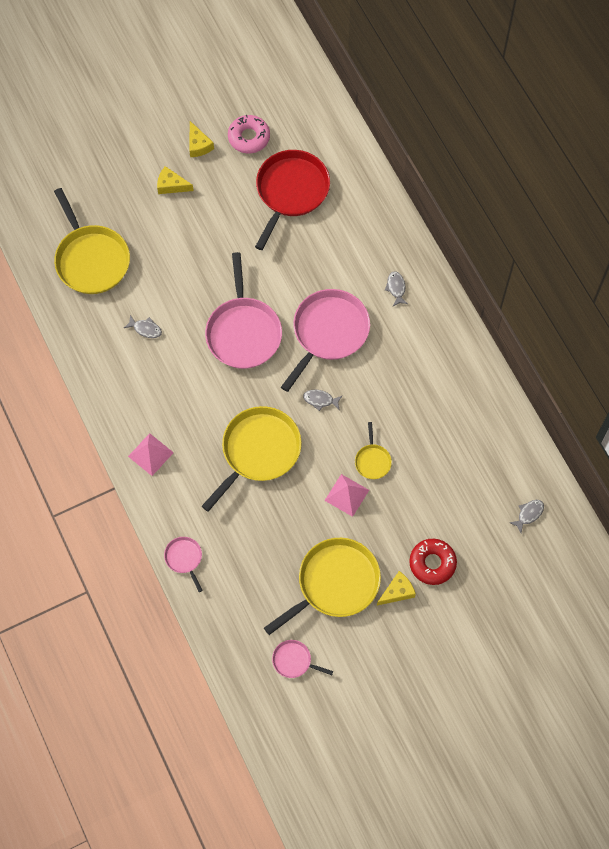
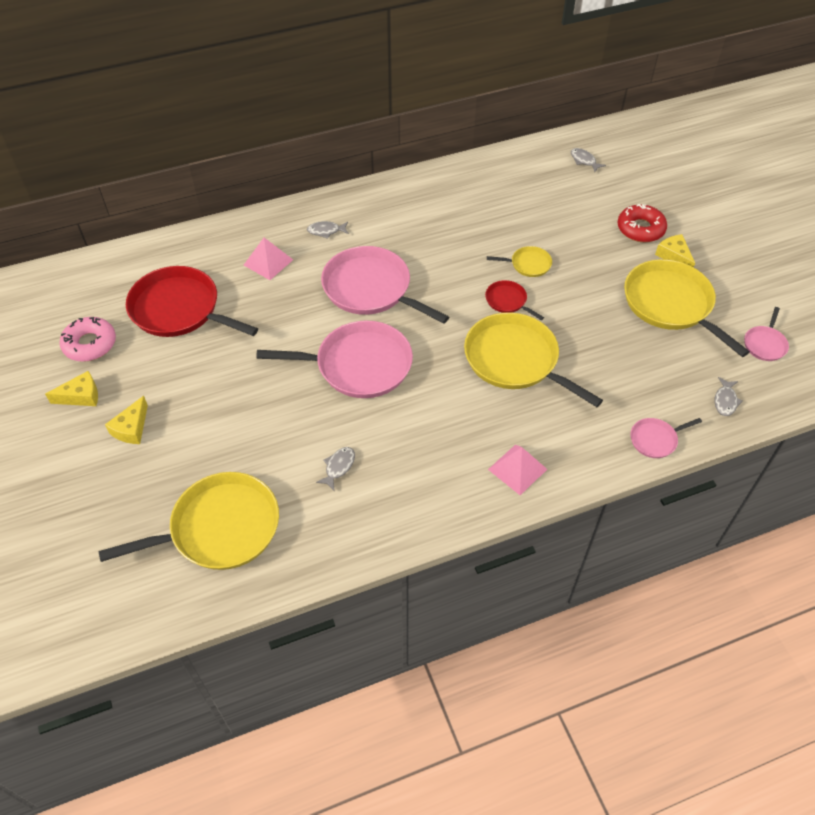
camera: 85 degrees left, 15 degrees down
grey fish [303,389,343,411] -> grey fish moved to [715,377,743,416]
pink pyramid [324,474,369,517] -> pink pyramid moved to [244,238,293,280]
none -> red pan [485,280,544,320]

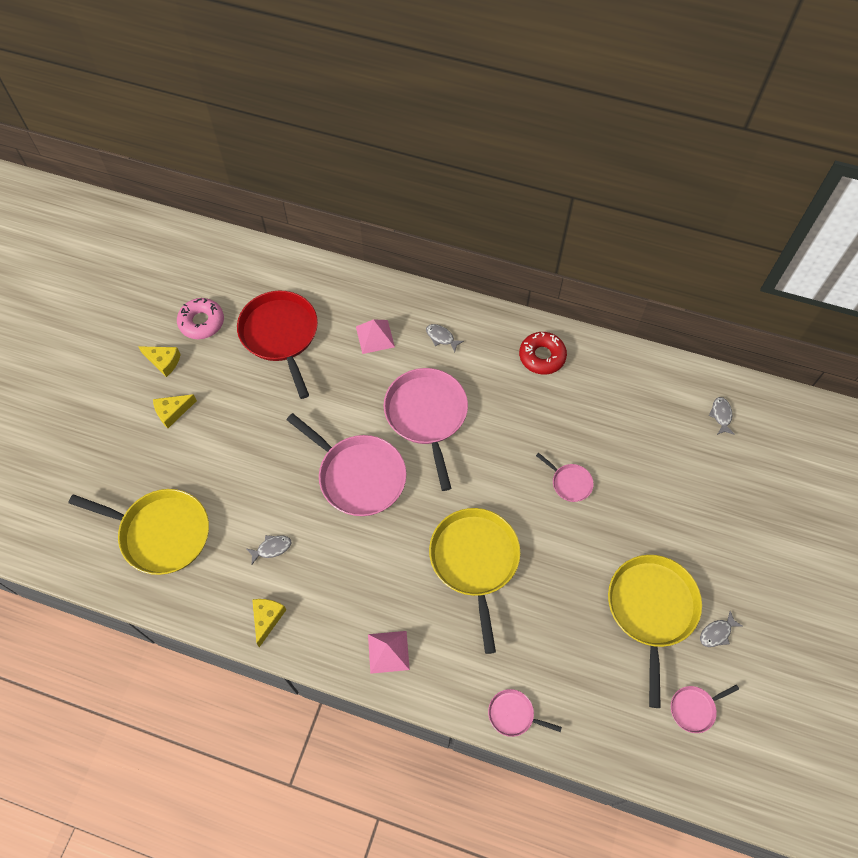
camera: 40 degrees right, 10 degrees up
red pan [485,280,544,320] -> none
yellow pan [487,246,552,277] -> pink pan [536,453,594,502]
red donut [617,204,667,242] -> red donut moved to [519,332,567,375]
yellow cheese [655,234,695,267] -> yellow cheese moved to [252,599,286,647]
grey fish [715,377,743,416] -> grey fish moved to [700,611,742,647]

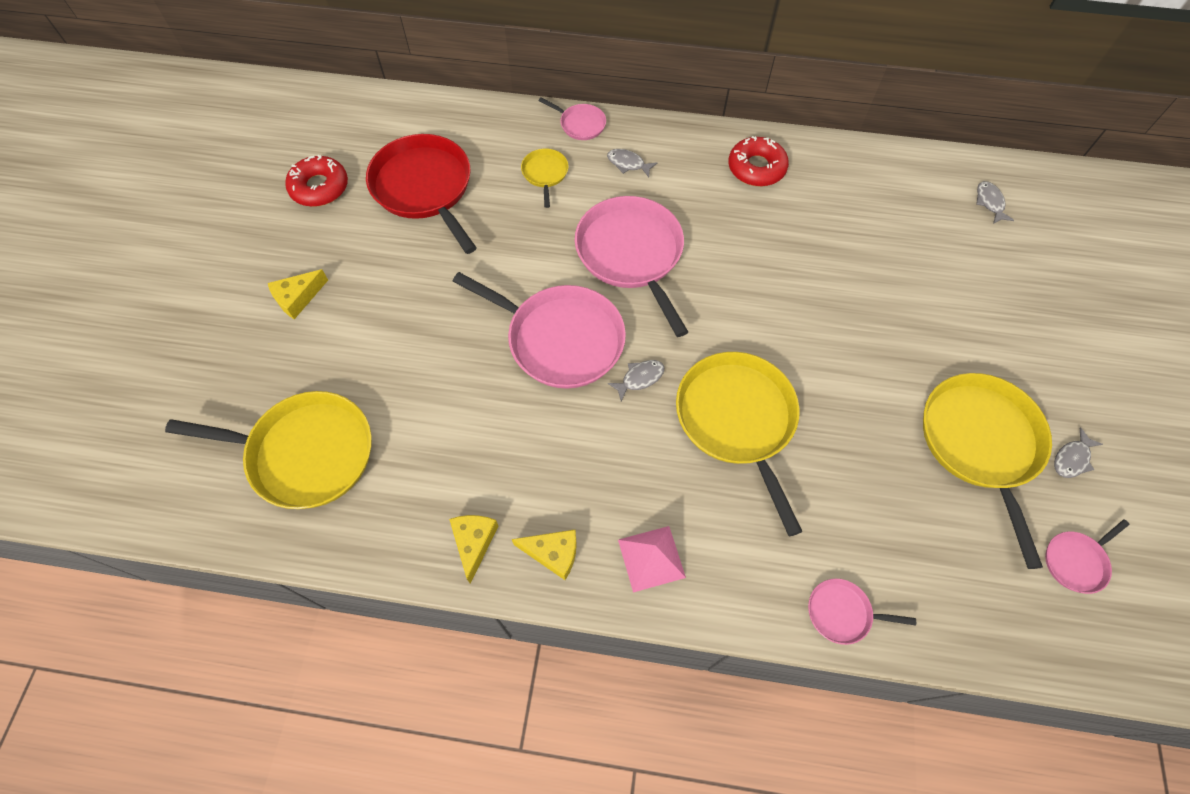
camera: 10 degrees left, 0 degrees up
yellow cheese [138,346,181,377] -> yellow cheese moved to [512,530,577,580]
pink donut [177,298,224,339] -> red donut [285,155,348,207]
grey fish [247,535,291,564] -> grey fish moved to [608,360,664,401]
pink pyramid [356,319,395,354] -> yellow pan [521,149,569,208]
pink pan [536,453,594,502] -> pink pan moved to [539,98,606,140]

